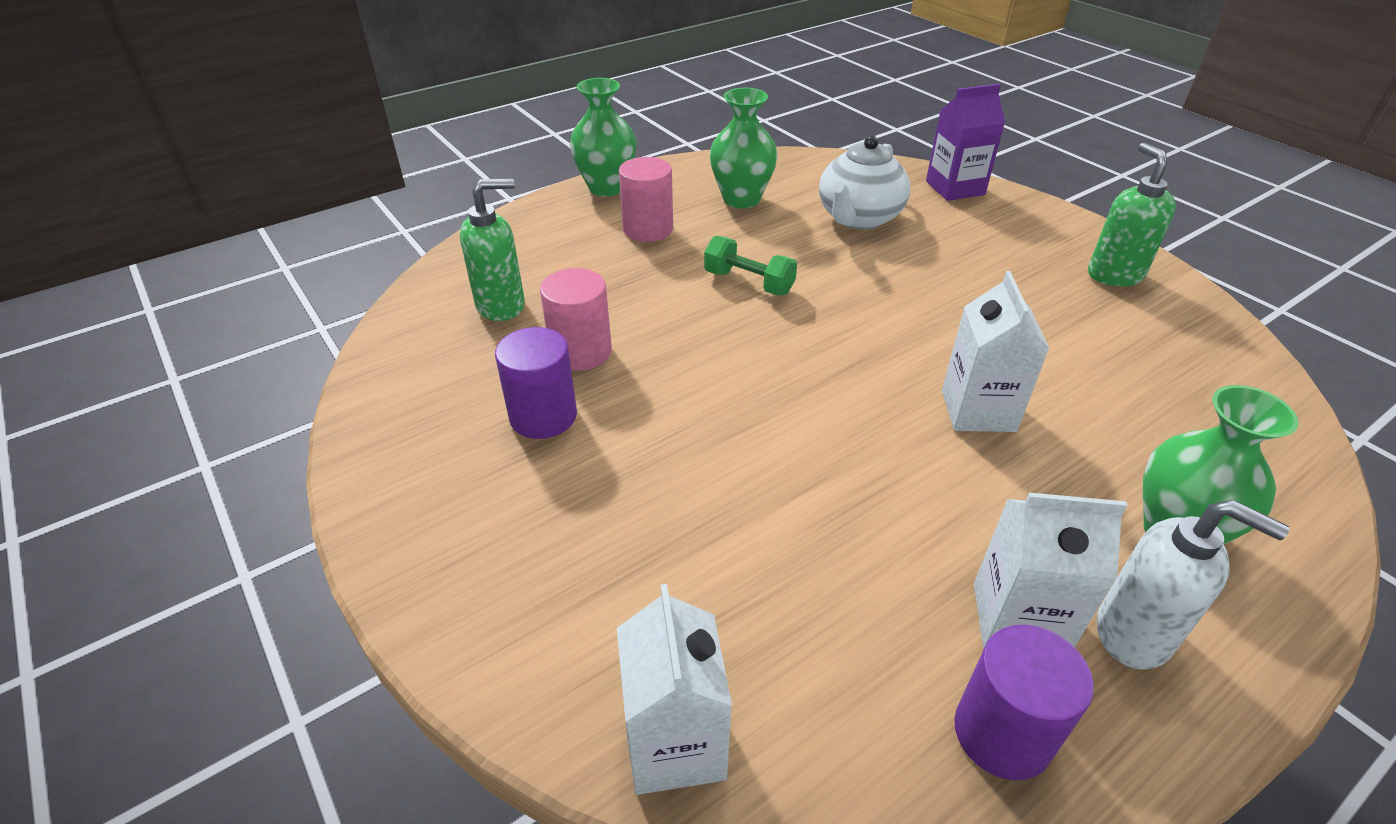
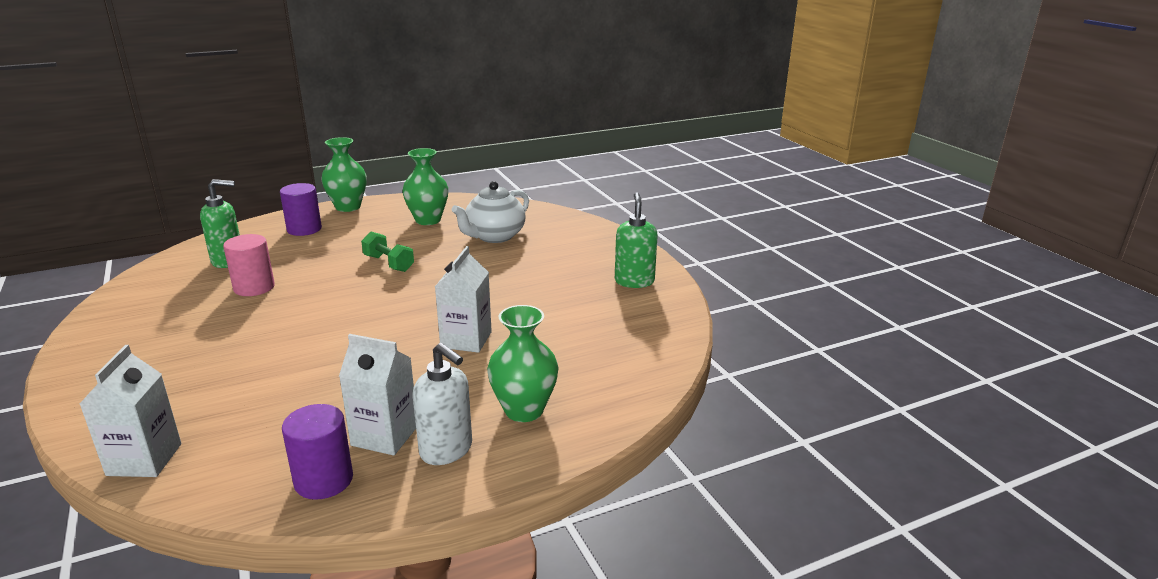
camera: 10 degrees right, 15 degrees down
purple cylinder [495,327,577,439] -> purple cylinder moved to [280,183,322,236]
pink cylinder [619,157,673,242] -> none
purple carton [926,84,1005,201] -> none

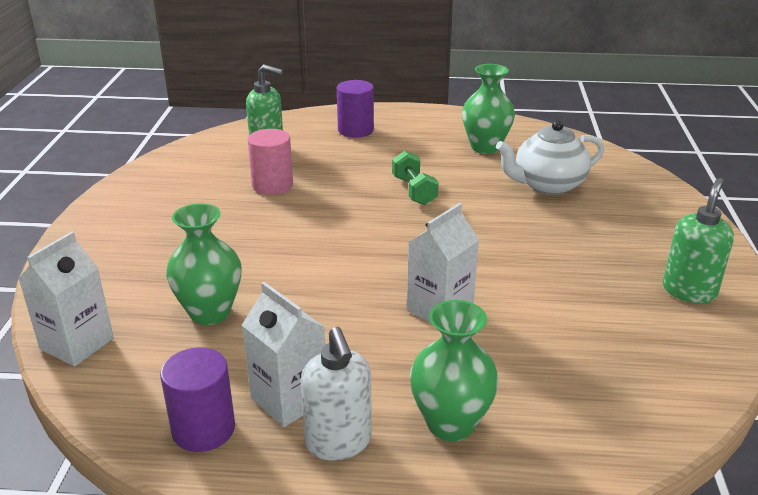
camera: 30 degrees right, 5 degrees up
green vase [321,137,367,212] -> green vase moved to [166,203,242,325]

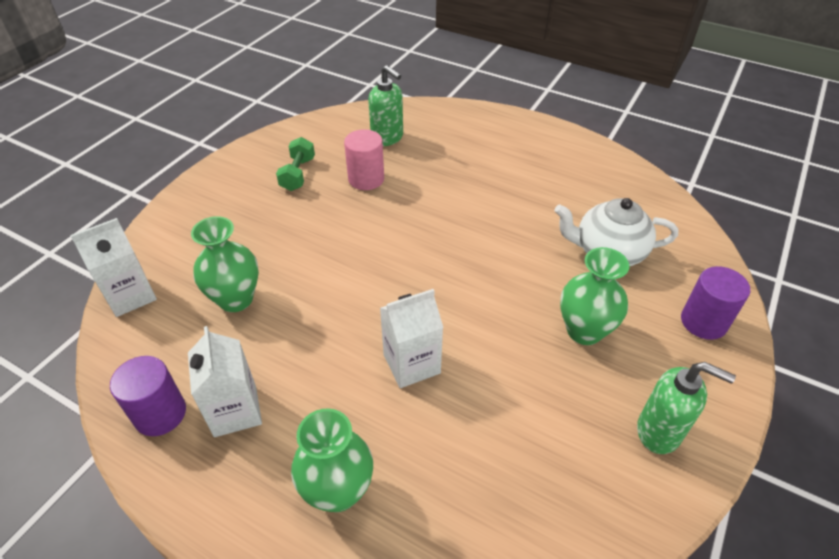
camera: 25 degrees right, 15 degrees up
white soap dispenser [301,327,372,461] -> none
purple cylinder [337,80,374,138] -> purple cylinder moved to [681,266,750,340]
green dumbbell [392,151,439,205] -> green dumbbell moved to [276,137,315,191]
green vase [462,64,515,154] -> green vase moved to [560,247,630,345]
green soap dispenser [663,178,734,303] -> green soap dispenser turned 60 degrees clockwise [637,362,736,454]

